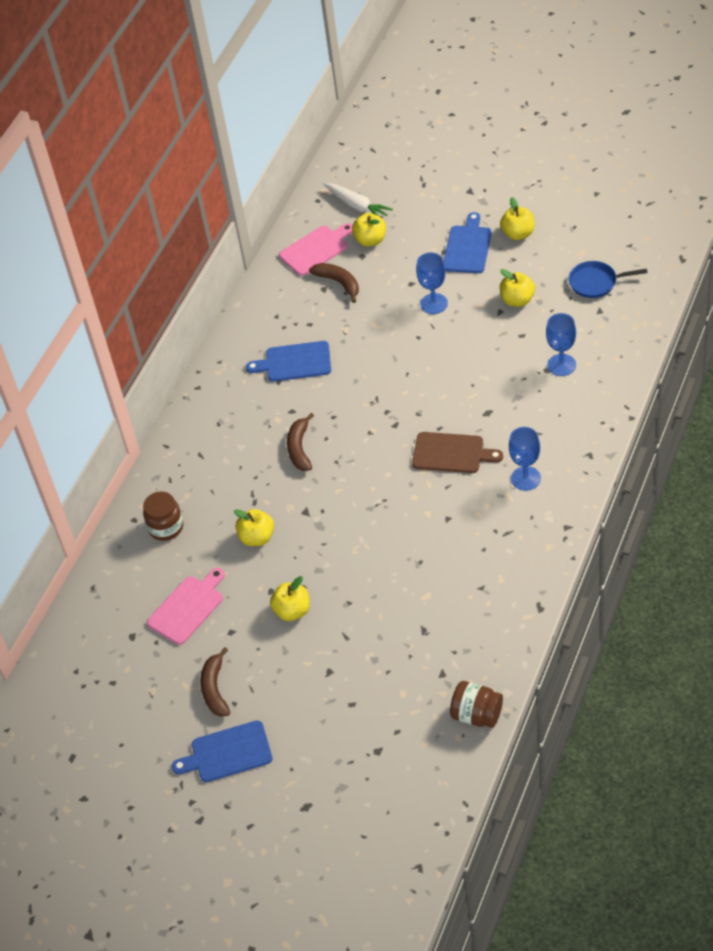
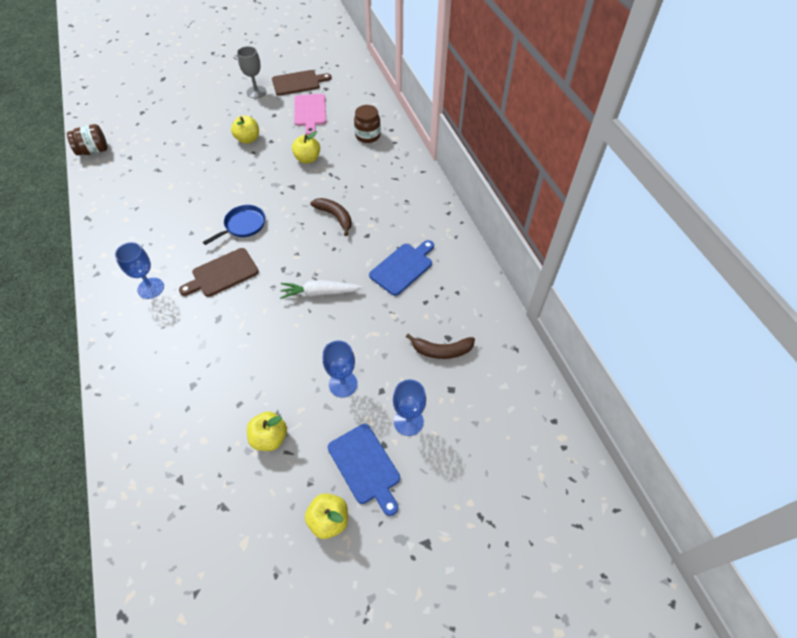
camera: 130 degrees right, 5 degrees up
blue cutting board [172,720,272,782] -> none
brown banana [200,647,230,717] -> grey goblet [237,46,266,98]
pink cutting board [279,223,353,276] -> none
white carrot [323,183,393,216] -> white carrot moved to [280,280,363,299]
yellow apple [352,213,386,246] -> none
blue goblet [546,313,576,376] -> blue goblet moved to [393,379,426,436]
blue pan [569,261,648,298] -> blue pan moved to [203,205,265,245]
none -> brown cutting board [272,70,332,96]

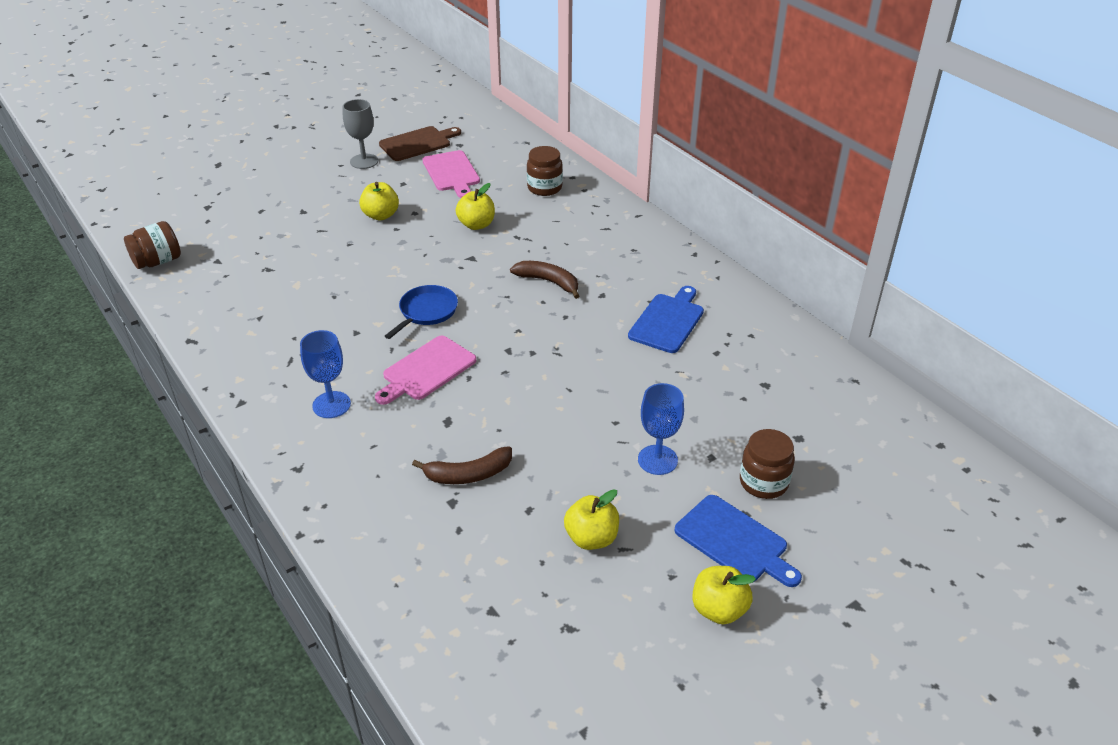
camera: 15 degrees left, 15 degrees down
brown cutting board [179,248,259,297] -> pink cutting board [375,336,476,405]
white carrot [280,280,363,299] -> none
blue goblet [393,379,426,436] -> brown jar [740,429,795,499]
brown banana [406,334,475,359] -> brown banana moved to [412,446,512,484]

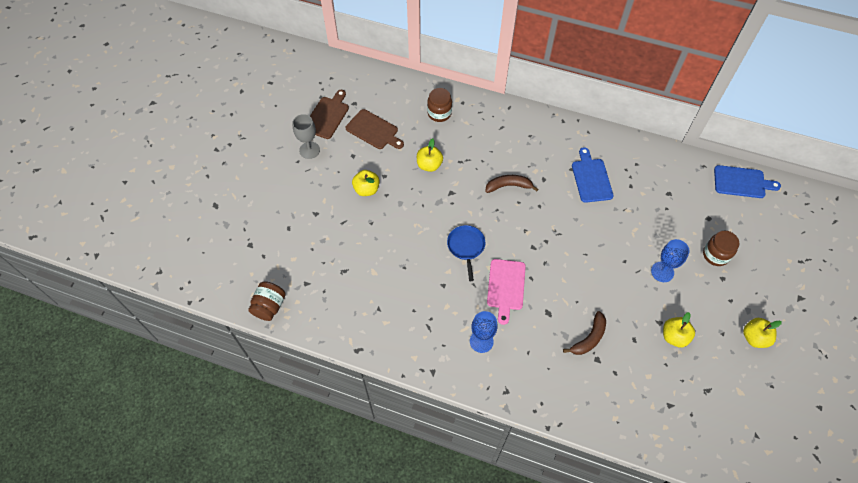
camera: 35 degrees left, 20 degrees up
pink cutting board [423,150,480,198] -> brown cutting board [346,109,404,149]
blue cutting board [675,495,802,587] -> blue cutting board moved to [714,165,781,198]

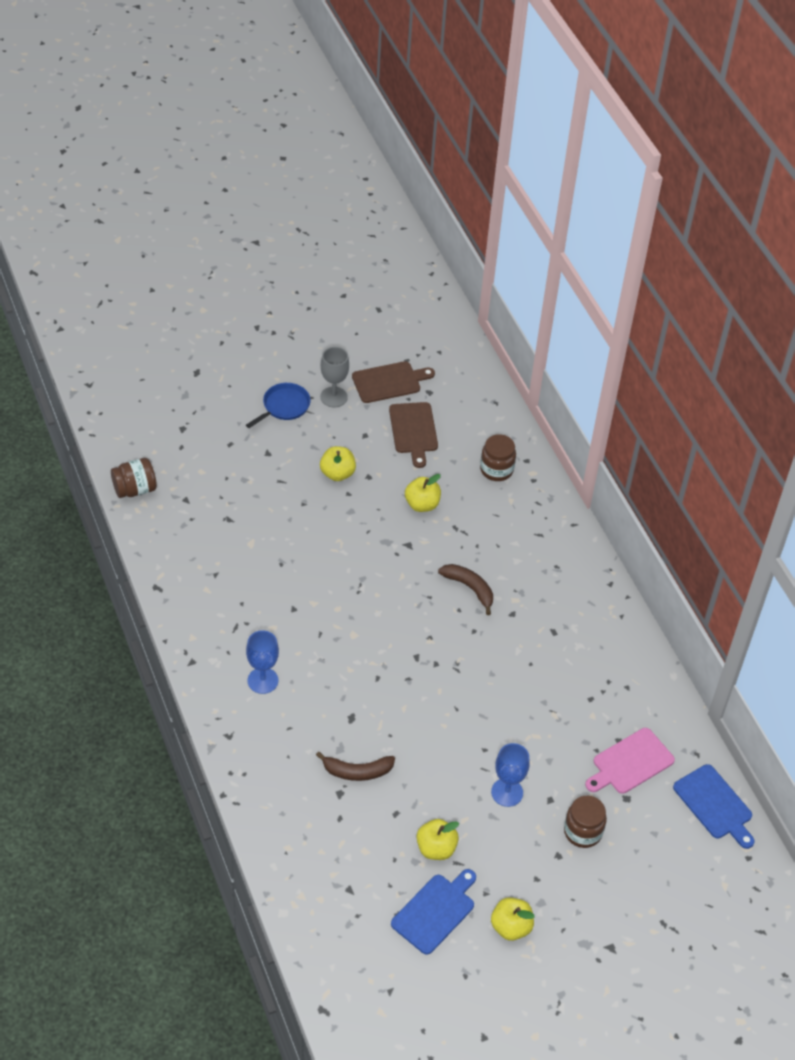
camera: 45 degrees right, 10 degrees down
blue pan [447,225,485,281] -> blue pan moved to [246,383,310,428]
pink cutting board [487,259,526,325] -> pink cutting board moved to [585,728,675,794]
blue cutting board [572,147,614,203] -> blue cutting board moved to [391,869,476,955]

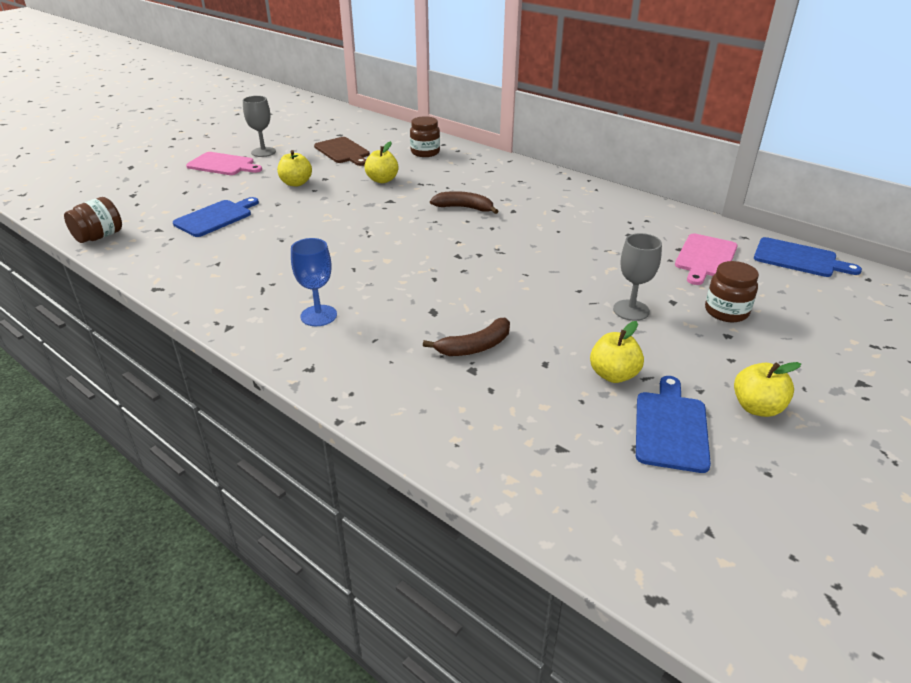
camera: 25 degrees left, 15 degrees down
blue pan [246,383,310,428] -> pink cutting board [186,152,262,175]
brown cutting board [352,361,435,403] -> none
blue goblet [491,743,530,807] -> grey goblet [613,233,662,321]
none -> blue cutting board [173,197,259,237]

